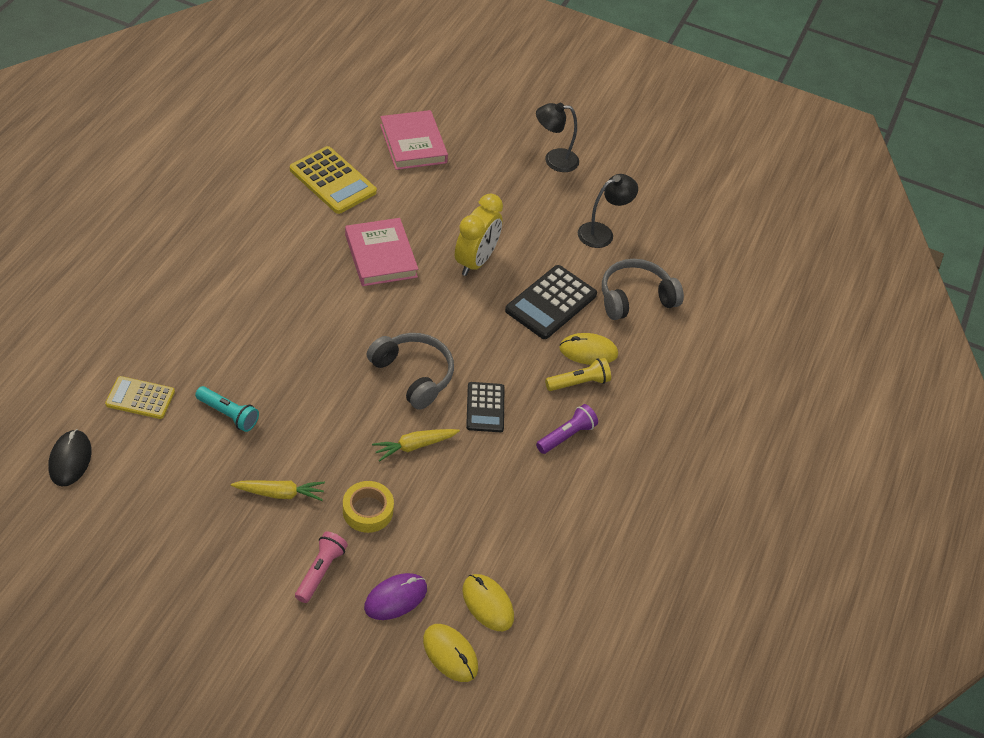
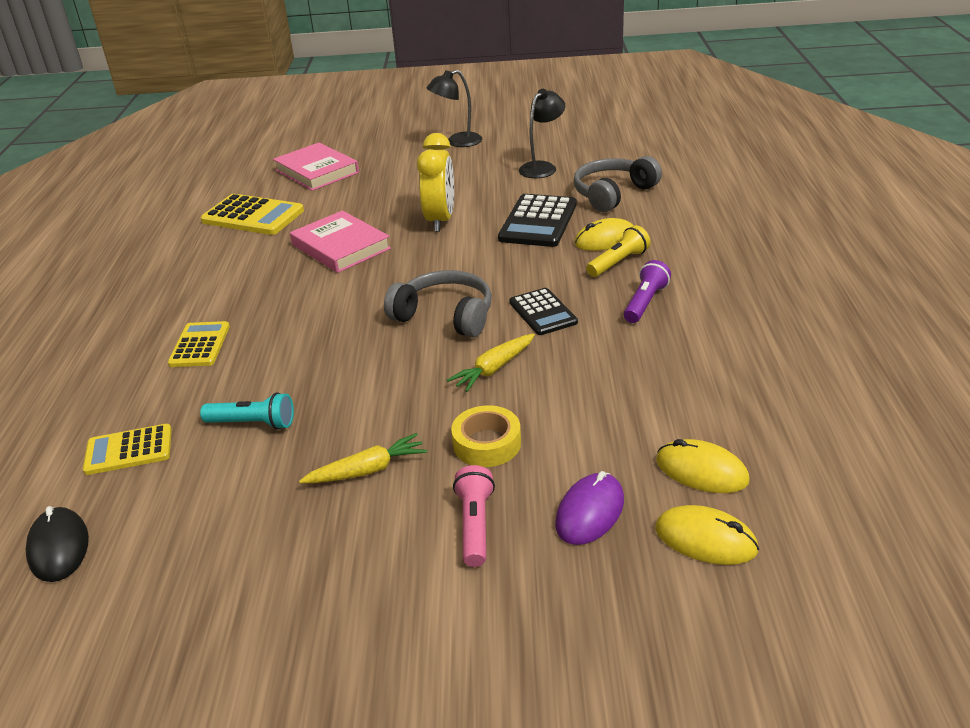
camera: 15 degrees left, 15 degrees down
none -> yellow calculator [168,321,230,367]

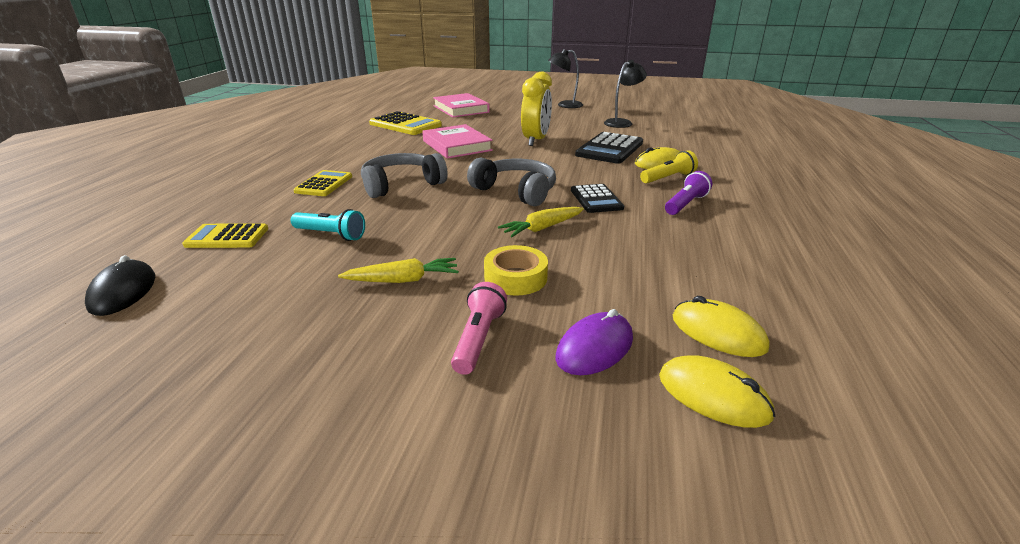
camera: 10 degrees right, 5 degrees down
grey headphones [573,156,662,212] -> grey headphones moved to [361,153,448,198]

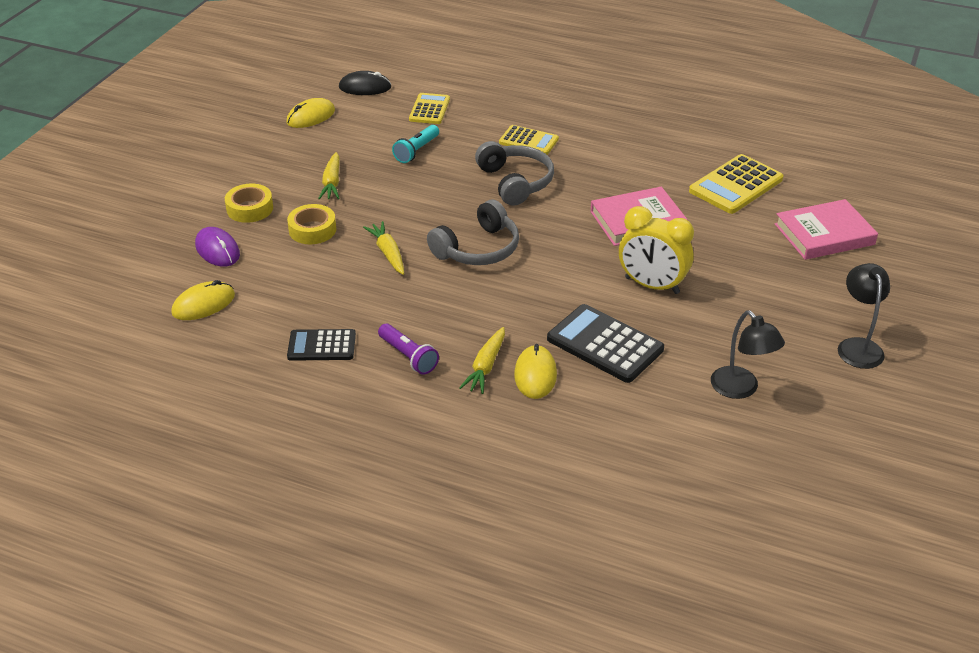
camera: 100 degrees right, 10 degrees up
pink flashlight [451,282,507,375] -> yellow tape [225,184,273,223]
black calculator [571,184,624,213] -> black calculator moved to [287,329,356,361]
yellow flashlight [640,150,698,183] -> yellow carrot [459,327,505,394]
yellow mouse [659,355,775,428] -> yellow mouse moved to [287,98,335,128]

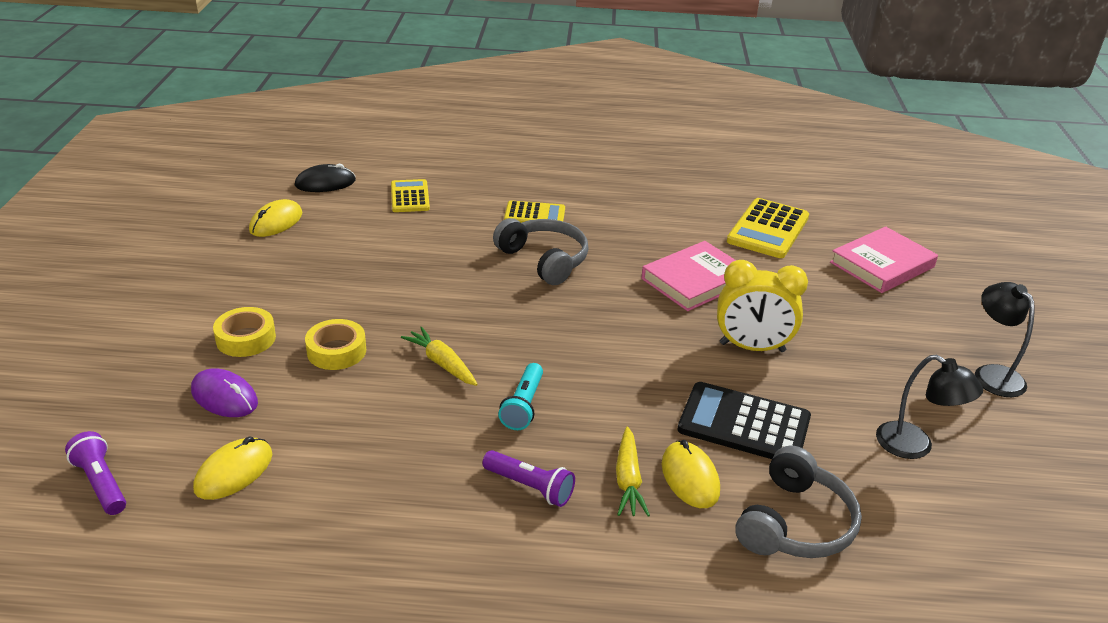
camera: 20 degrees left, 5 degrees down
black calculator [287,329,356,361] -> none
yellow carrot [318,152,340,200] -> none
turquoise flashlight [392,125,439,163] -> turquoise flashlight moved to [498,363,543,430]
grey headphones [427,200,519,265] -> grey headphones moved to [735,446,862,558]
none -> purple flashlight [65,431,126,515]

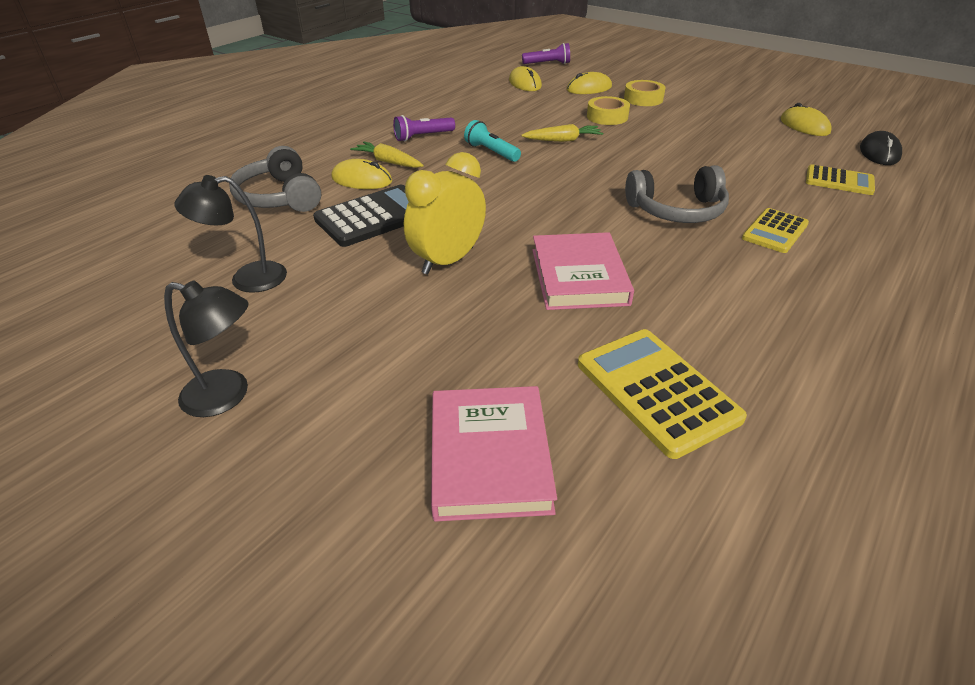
camera: 125 degrees right, 5 degrees up
purple mouse [191,368,258,417] -> yellow mouse [567,72,612,94]

